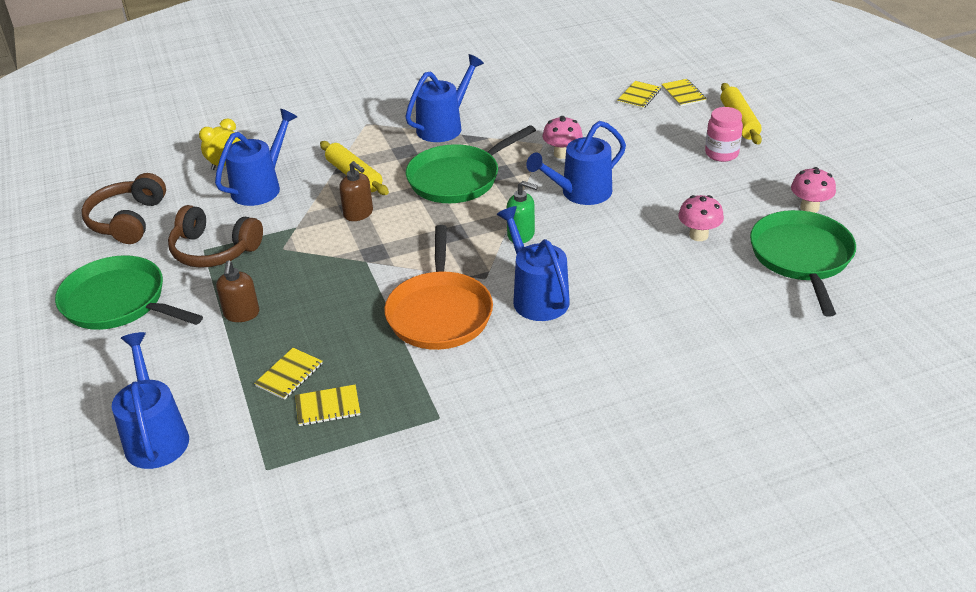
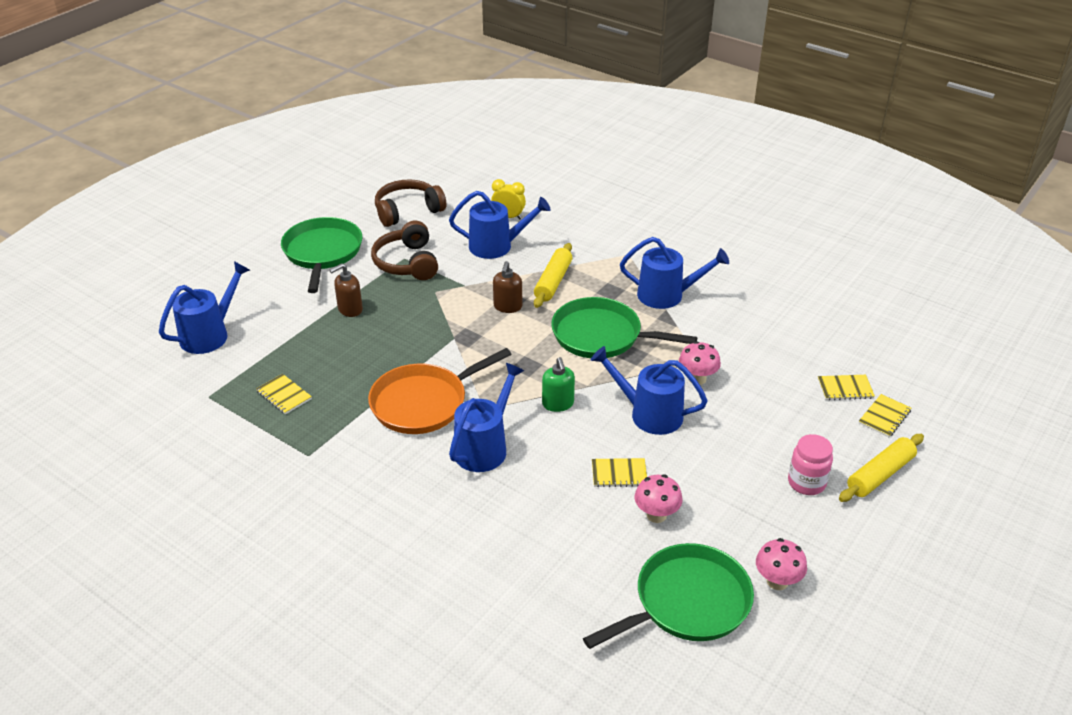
camera: 55 degrees right, 0 degrees up
yellow notebook [254,348,323,400] -> yellow notebook moved to [592,458,647,487]

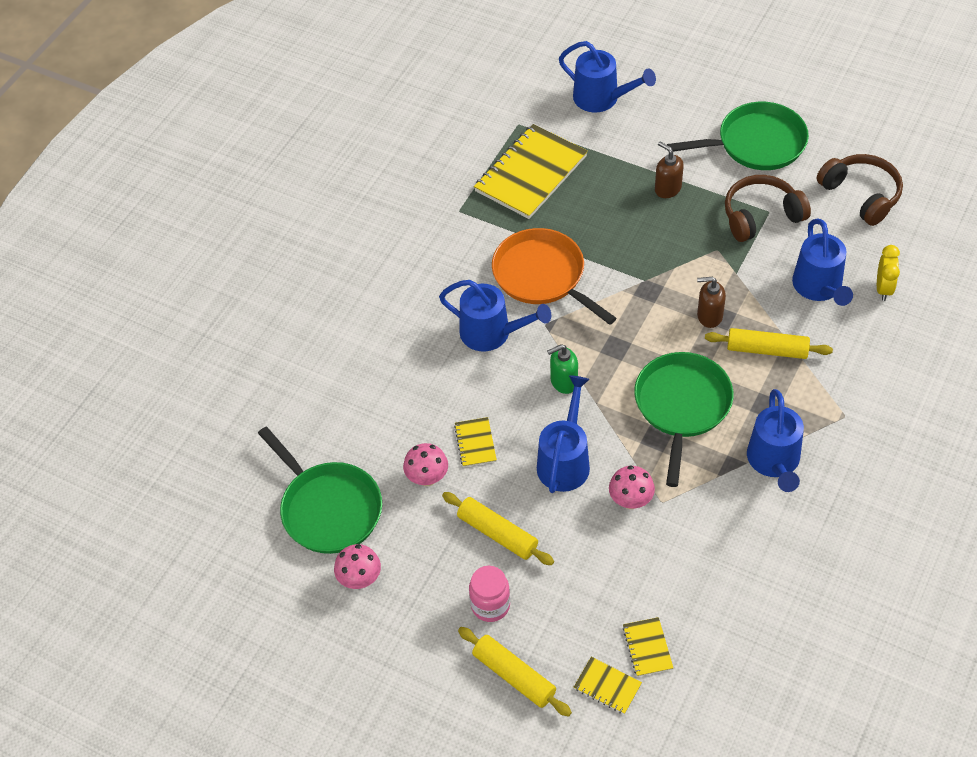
camera: 85 degrees right, 15 degrees up
yellow notebook [256,374,312,414] -> yellow notebook [474,124,588,219], size x2.23
none -> yellow rolling pin [442,492,554,565]

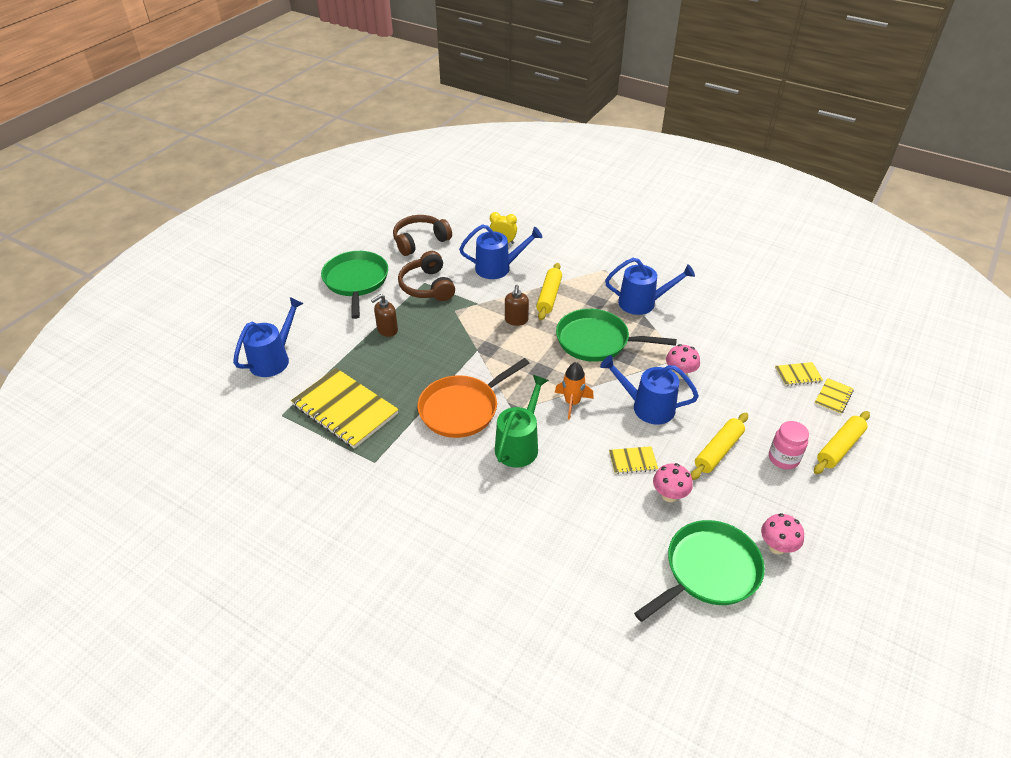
camera: 90 degrees left, 10 degrees down
blue watering can [439,280,551,351] -> green watering can [495,375,549,468]
green soap dispenser [547,344,578,394] -> orange rocket [555,362,594,420]

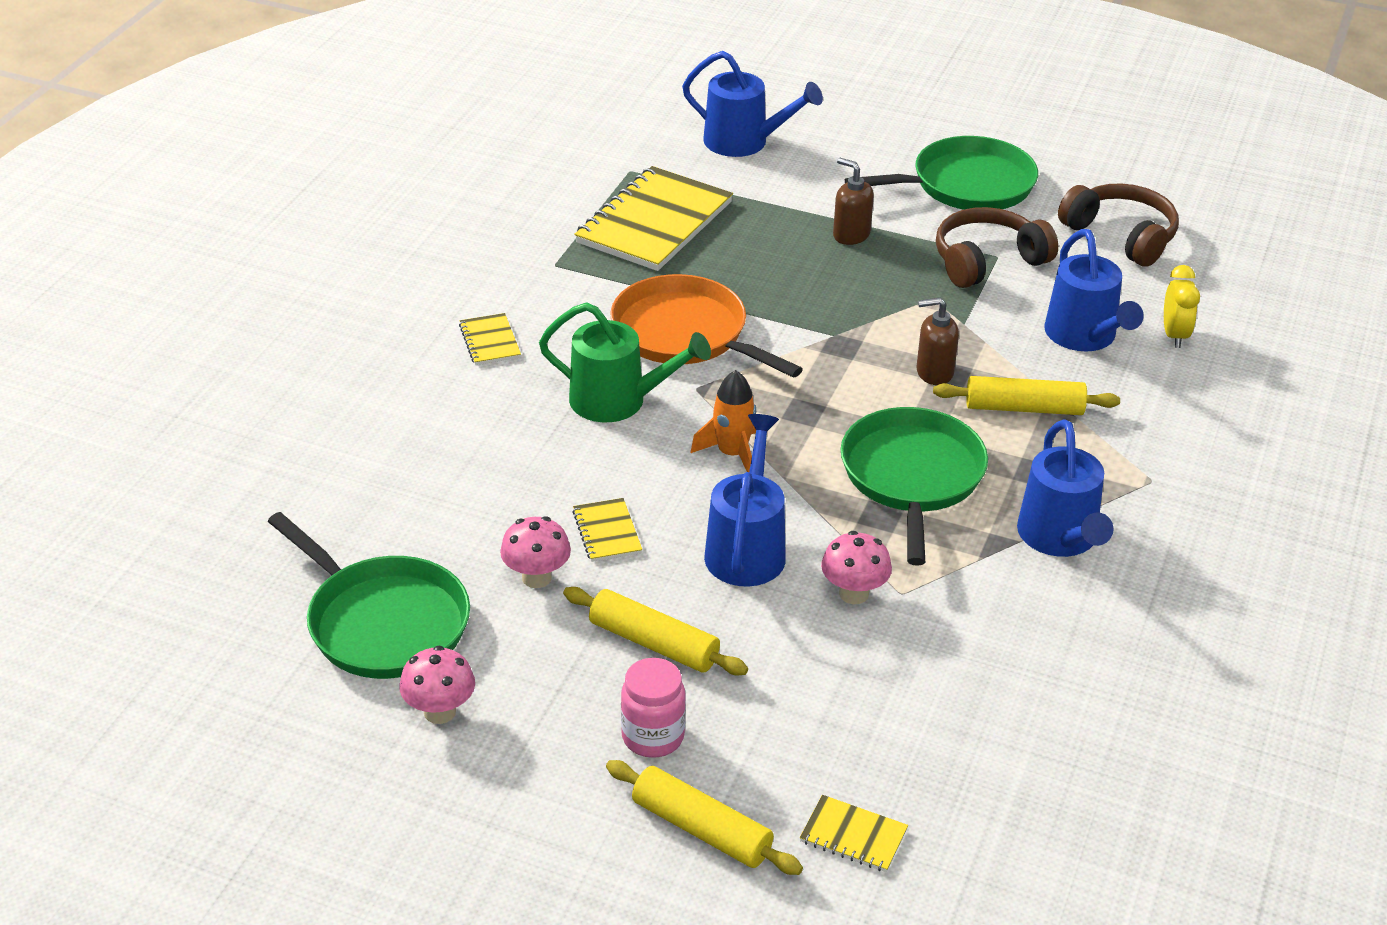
camera: 80 degrees right, 5 degrees down
yellow notebook [775,362,823,386] -> yellow notebook moved to [459,313,521,365]

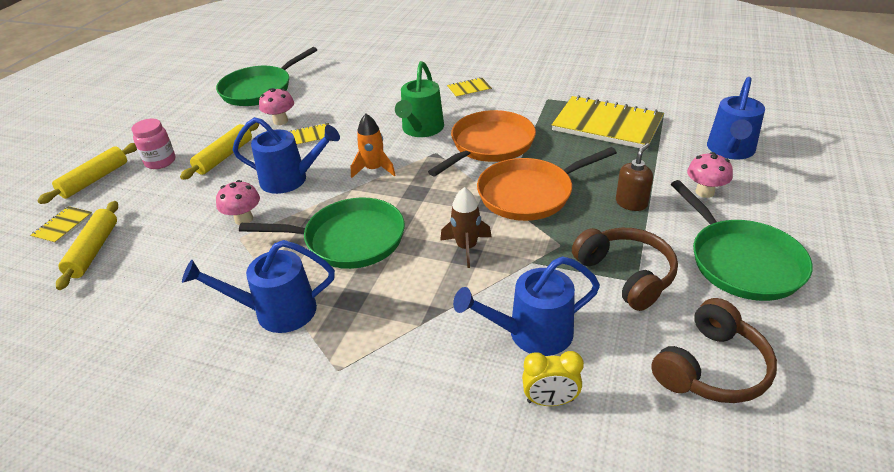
camera: 90 degrees right, 0 degrees up
pink mushroom [399,646,475,724] -> pink mushroom moved to [687,152,733,198]
brown soap dispenser [916,298,959,385] -> brown rocket [440,187,492,268]
yellow rolling pin [933,376,1120,415] -> yellow rolling pin moved to [56,201,118,290]
none -> orange pan [477,147,617,221]

